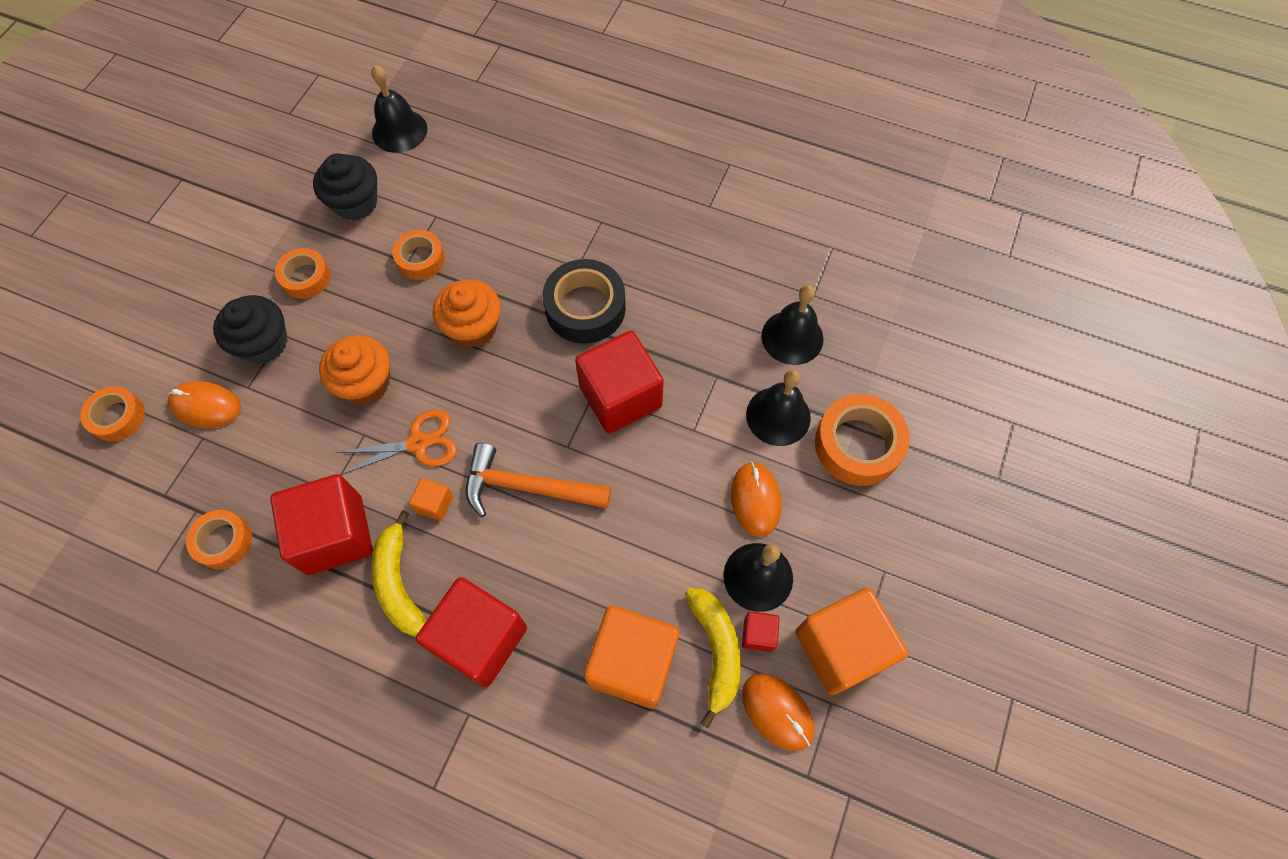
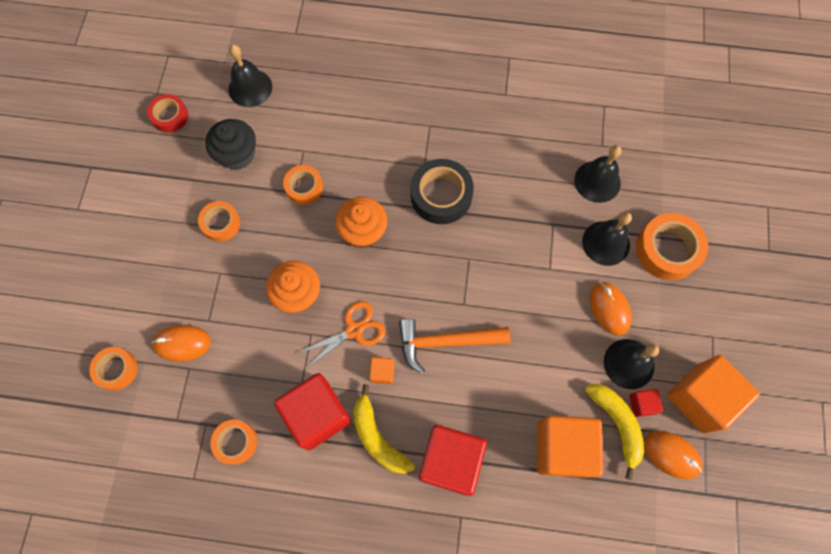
camera: 15 degrees left, 5 degrees up
black cupcake [213,295,287,364] -> none
red cube [575,331,664,433] -> none
none -> red tape [147,94,188,133]

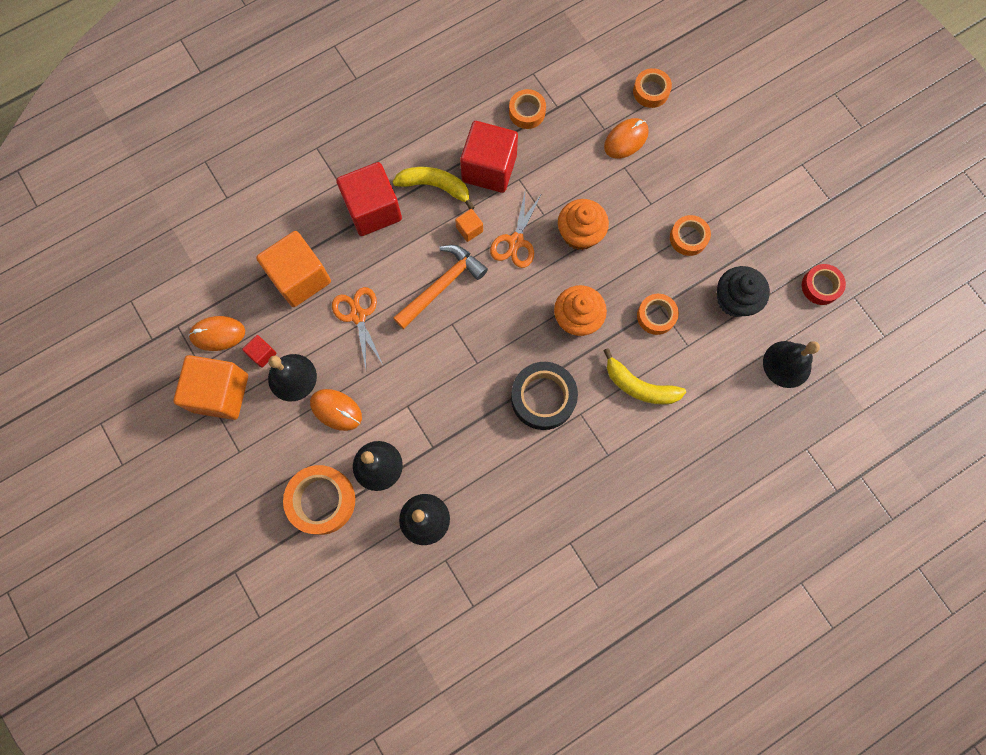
camera: 140 degrees right, 5 degrees up
yellow banana [585,384,644,480] -> yellow banana moved to [603,348,686,404]
none -> orange scissors [332,287,383,369]

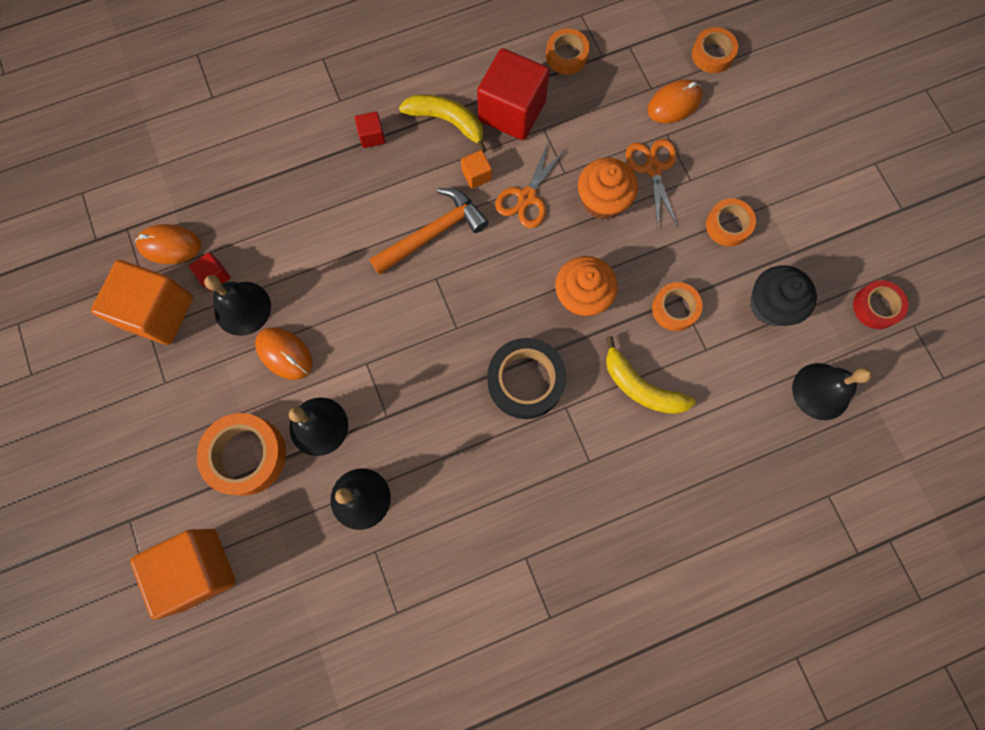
camera: 10 degrees right, 0 degrees up
orange cube [256,231,331,307] -> orange cube moved to [130,529,236,620]
orange scissors [332,287,383,369] -> orange scissors moved to [626,139,678,227]
red cube [336,162,402,236] -> red cube [355,111,385,148], size x0.44

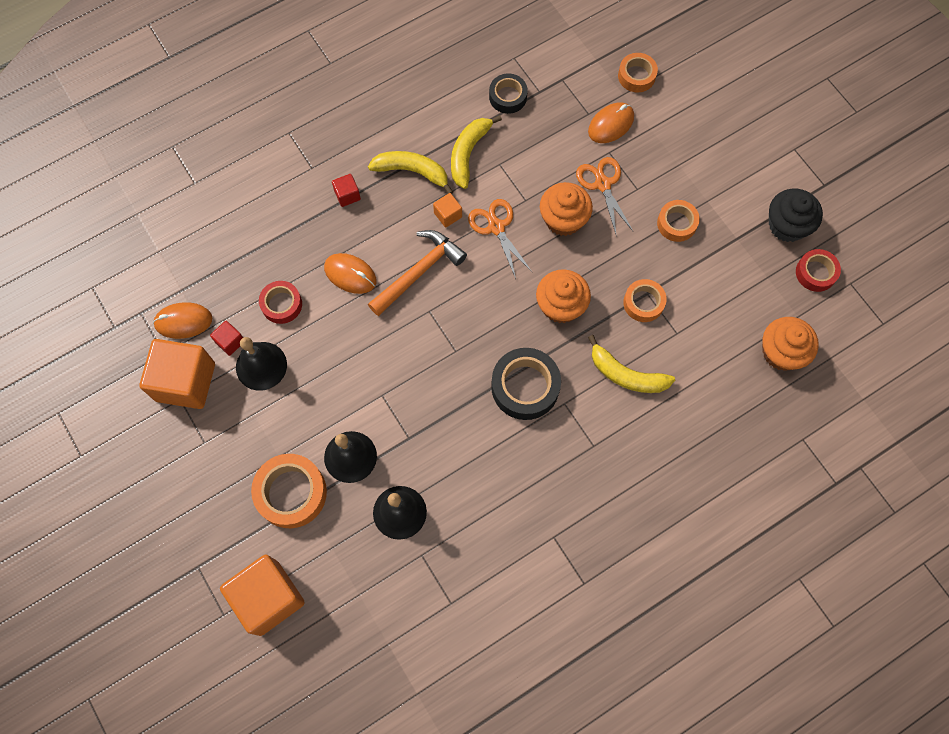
camera: 10 degrees left, 5 degrees down
orange mouse [255,328,313,380] -> orange mouse moved to [324,253,376,294]
red cube [477,48,550,140] -> yellow banana [451,115,502,189]
orange scissors [495,141,566,228] -> orange scissors turned 135 degrees clockwise [468,199,532,279]
orange tape [546,28,589,75] -> black tape [489,74,528,114]
black cupcake [750,265,817,326] -> black cupcake moved to [769,188,823,242]
black bell [792,363,872,420] -> orange cupcake [762,317,819,371]
none -> red tape [259,281,302,324]

